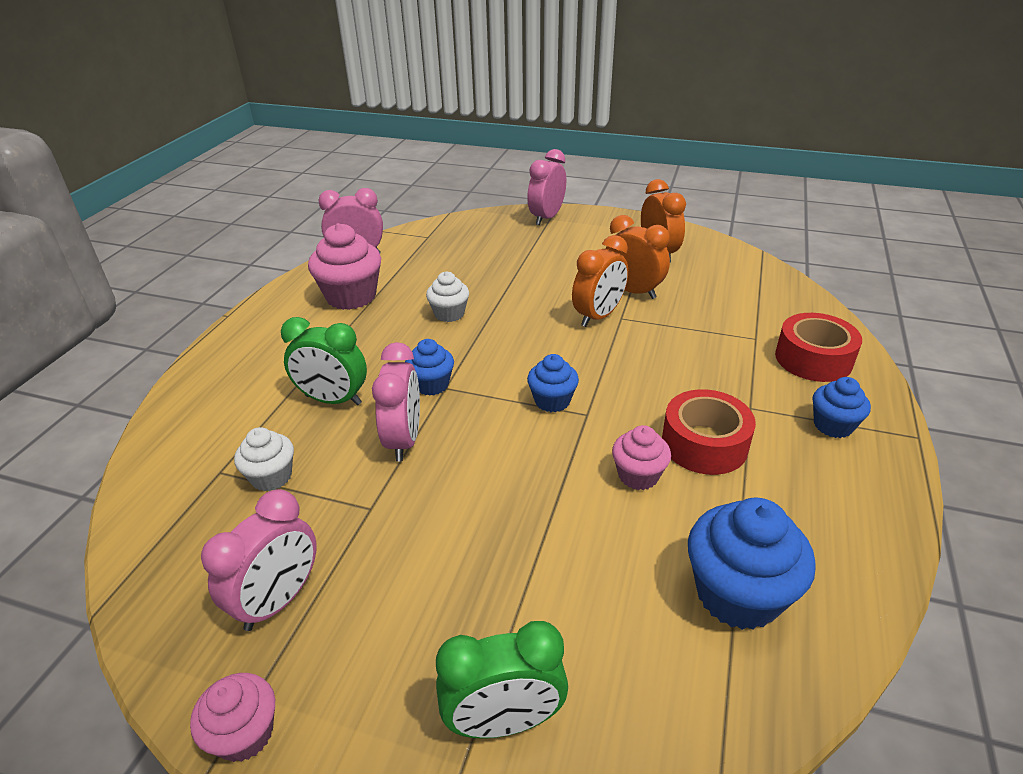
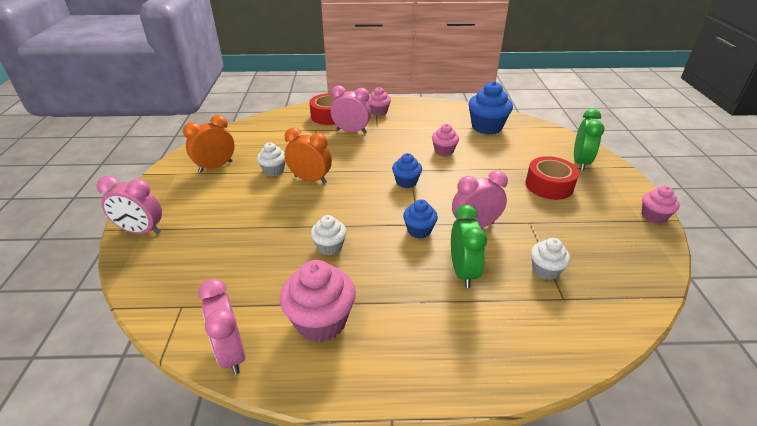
camera: 110 degrees left, 0 degrees up
pink clock [201,489,317,631] -> pink clock moved to [330,85,371,134]
green clock [436,621,568,739] -> green clock turned 45 degrees clockwise [574,109,604,171]
orange clock [606,215,670,299] -> white cupcake [257,143,285,176]
red tape [662,389,756,475] -> red tape moved to [526,156,579,200]
blue cupcake [813,377,871,438] -> pink cupcake [368,87,391,116]

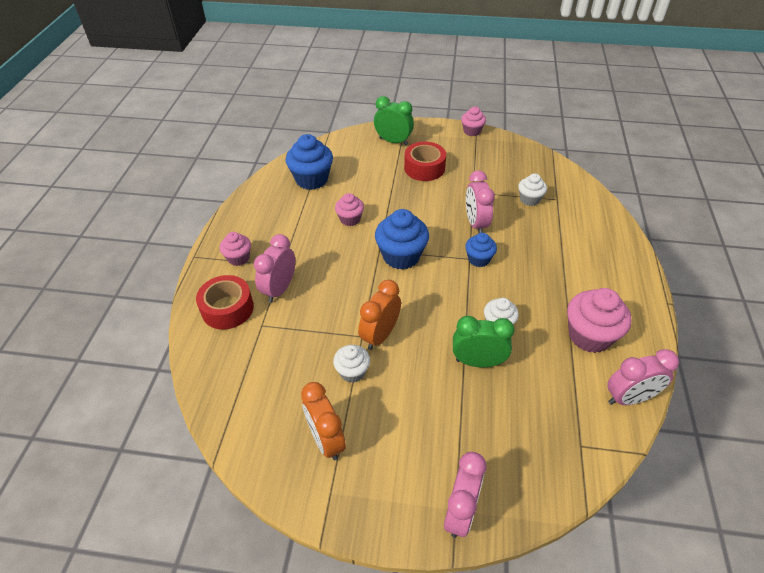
camera: 80 degrees left, 10 degrees up
blue cupcake [392,153,422,188] -> blue cupcake [375,209,429,270], size x1.72
green clock [451,205,487,288] -> green clock moved to [453,316,515,367]

